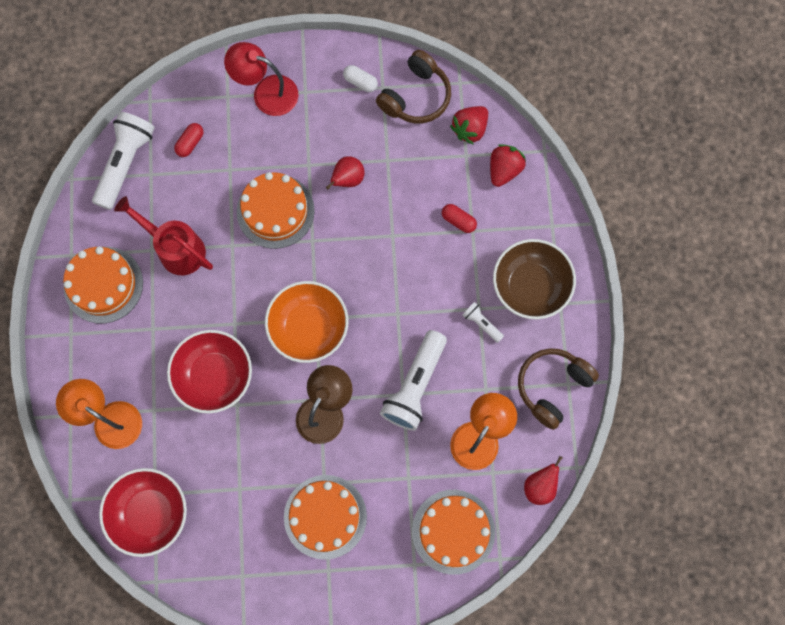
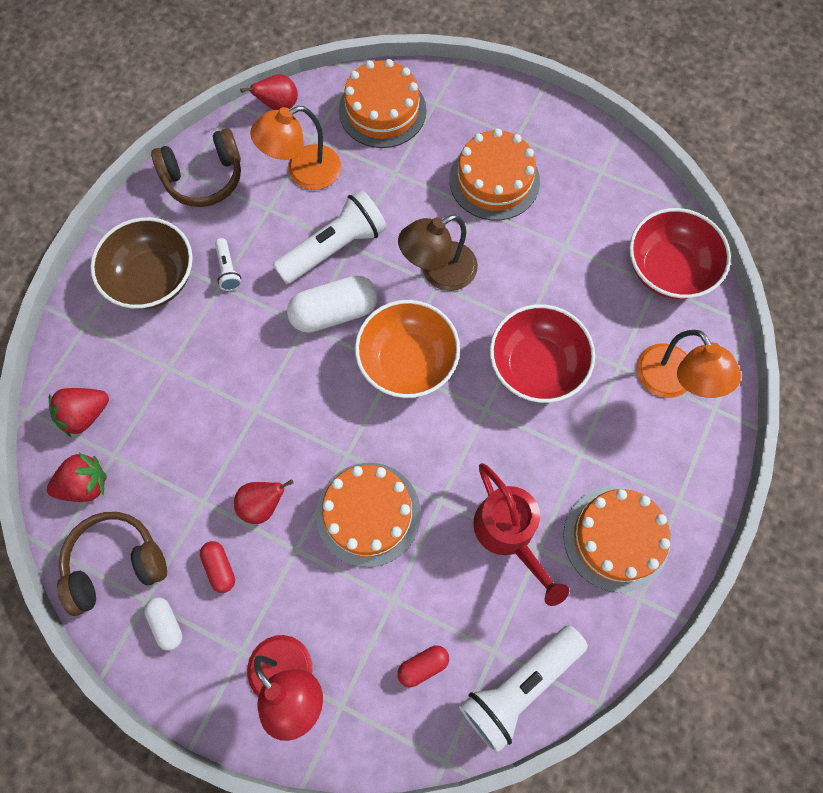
camera: 150 degrees left, 5 degrees down
red capsule [442,204,477,233] -> red capsule moved to [200,541,235,593]
none -> white capsule [287,276,378,333]

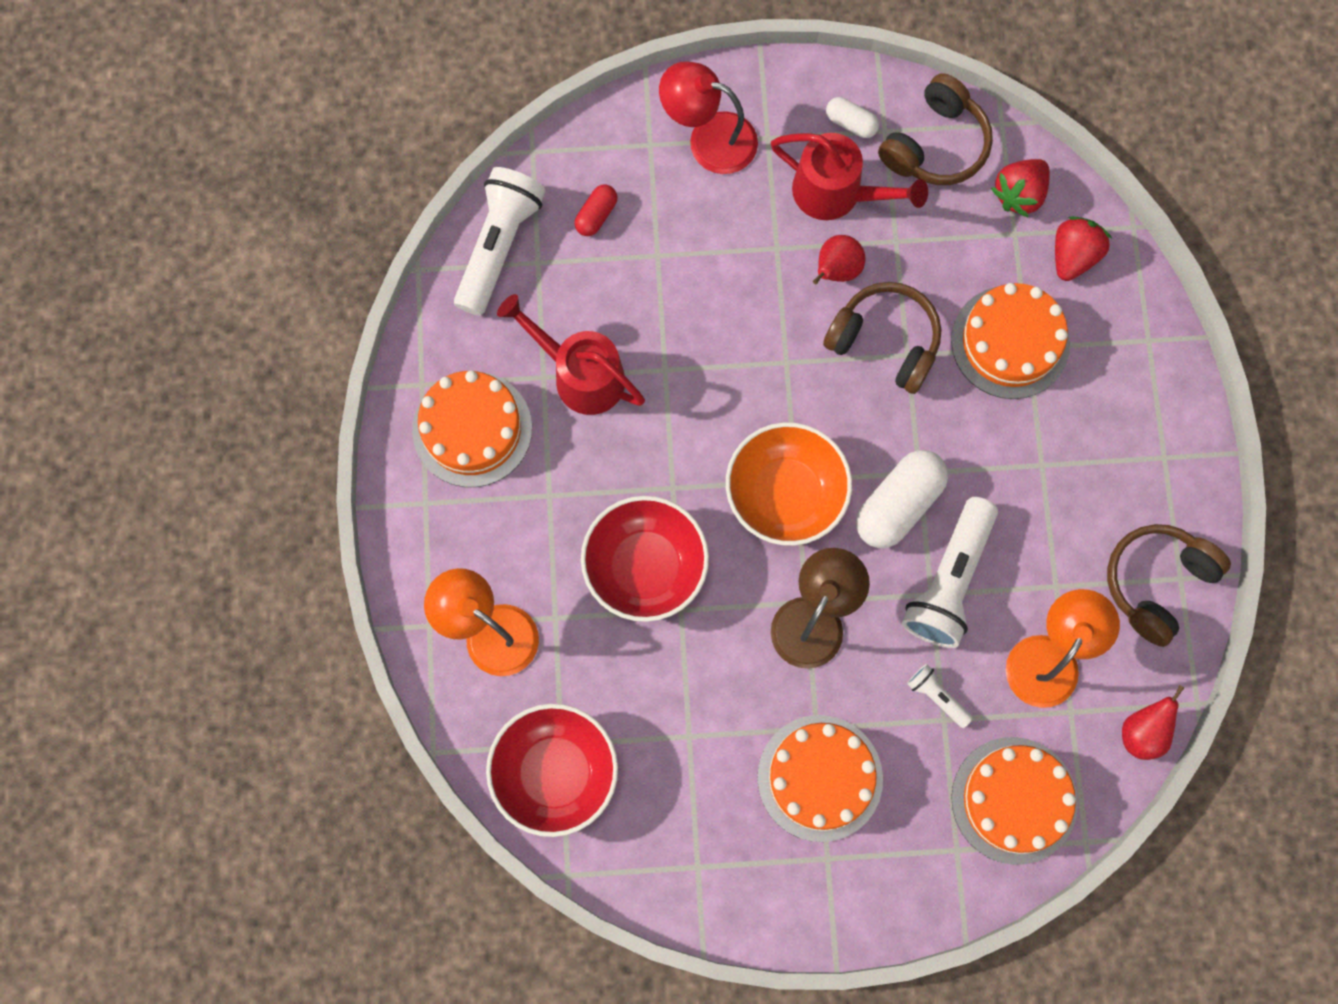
camera: 150 degrees right, 5 degrees up
brown bowl [91,217,193,309] -> none
red capsule [200,541,235,593] -> red watering can [771,133,928,220]
white flashlight [215,238,241,291] -> white flashlight moved to [907,664,973,728]
orange cake [316,463,421,567] -> orange cake moved to [951,283,1070,399]
none -> brown headphones [823,282,941,394]

